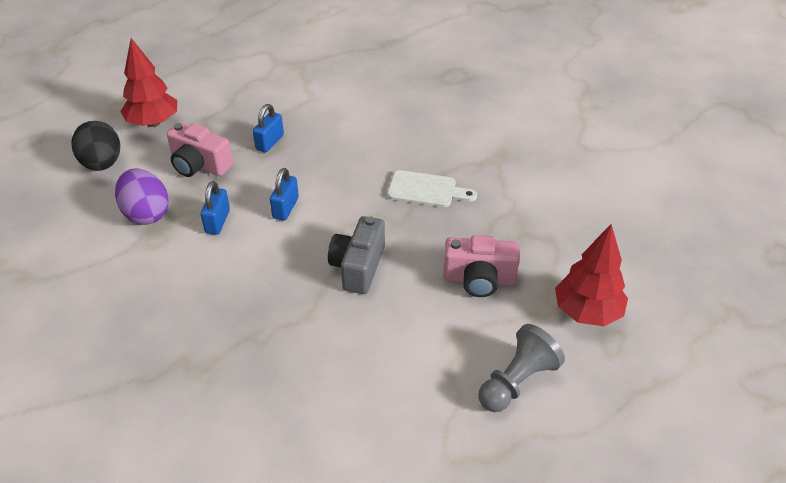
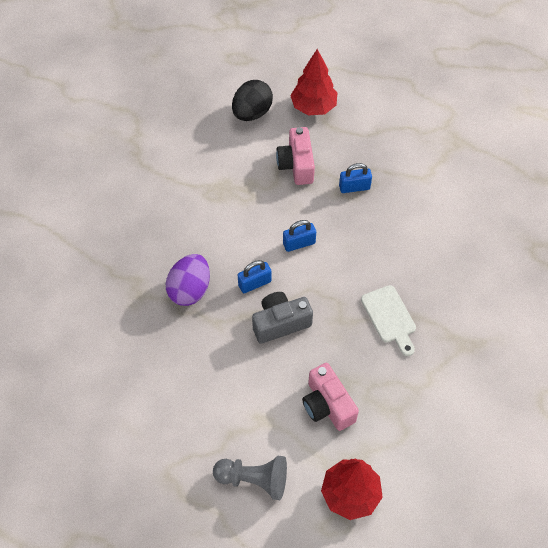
camera: 55 degrees right, 15 degrees up
purple egg [115,168,169,225] -> purple egg moved to [166,254,210,306]
blue padlock [201,181,230,235] -> blue padlock moved to [238,260,271,293]

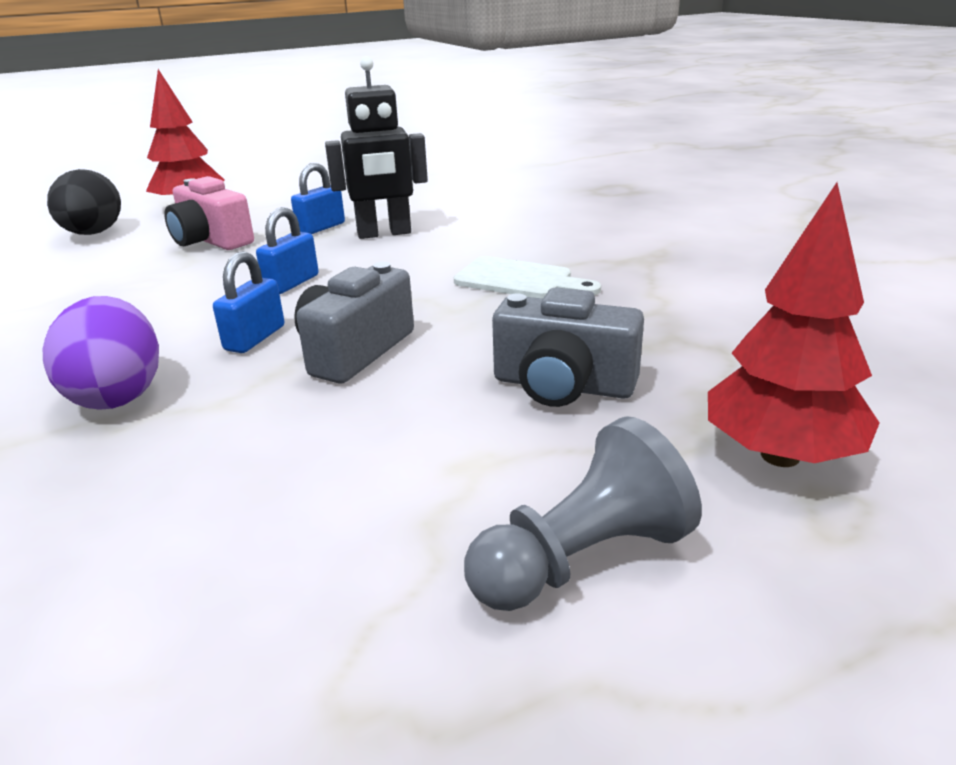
camera: 40 degrees left, 30 degrees down
pink camera [302,363,359,431] -> grey camera [492,287,644,407]
none -> black robot [325,56,428,239]

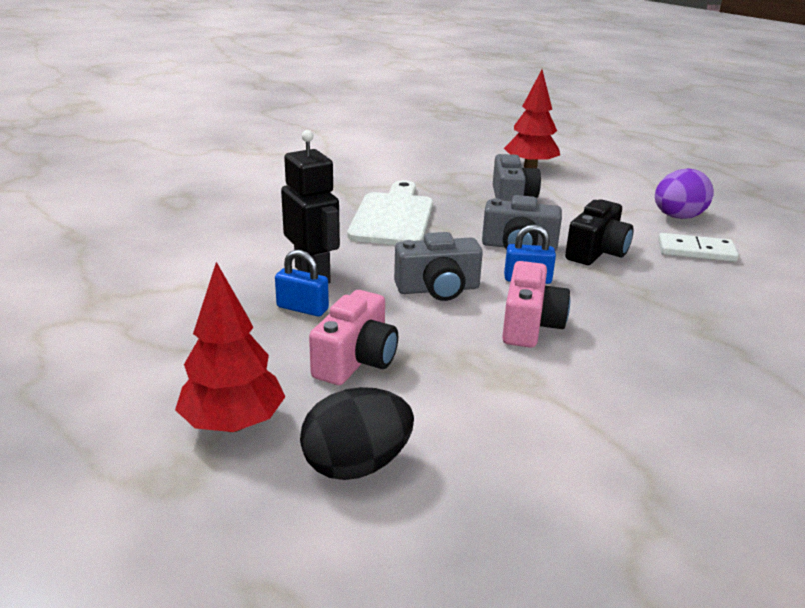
camera: 110 degrees left, 0 degrees up
purple egg [43,296,159,410] -> purple egg moved to [655,168,714,219]
blue padlock [256,207,319,294] -> grey camera [394,232,483,301]
white cutting board [454,256,601,299] -> white cutting board [348,180,433,245], size x1.58
grey pawn [464,416,702,611] -> none
none -> pink camera [502,261,570,348]
none -> black camera [565,199,634,265]
none -> white domino [658,233,739,262]

